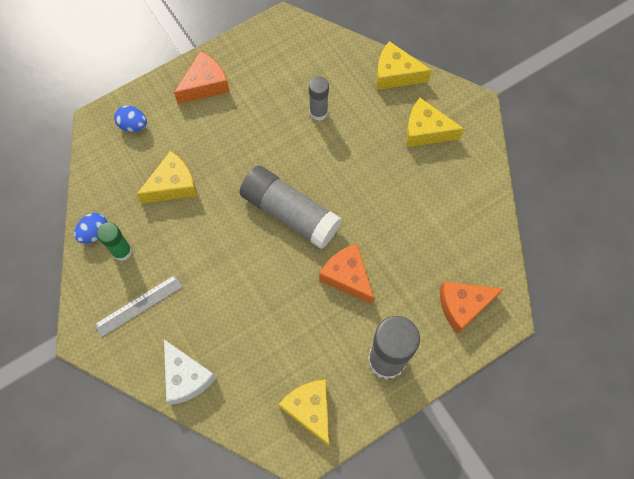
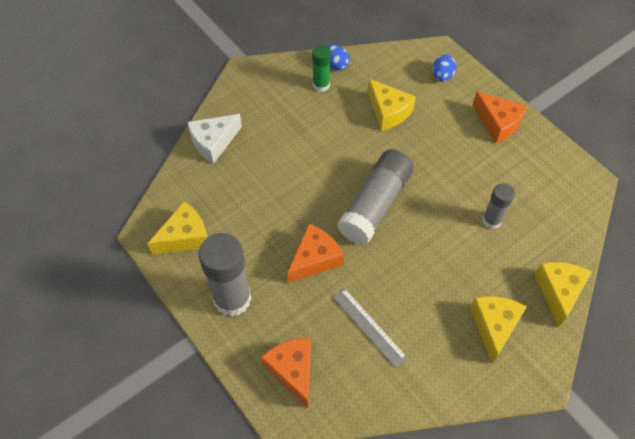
camera: 85 degrees right, 10 degrees down
grey ruler [94,275,183,338] -> grey ruler moved to [333,288,408,368]

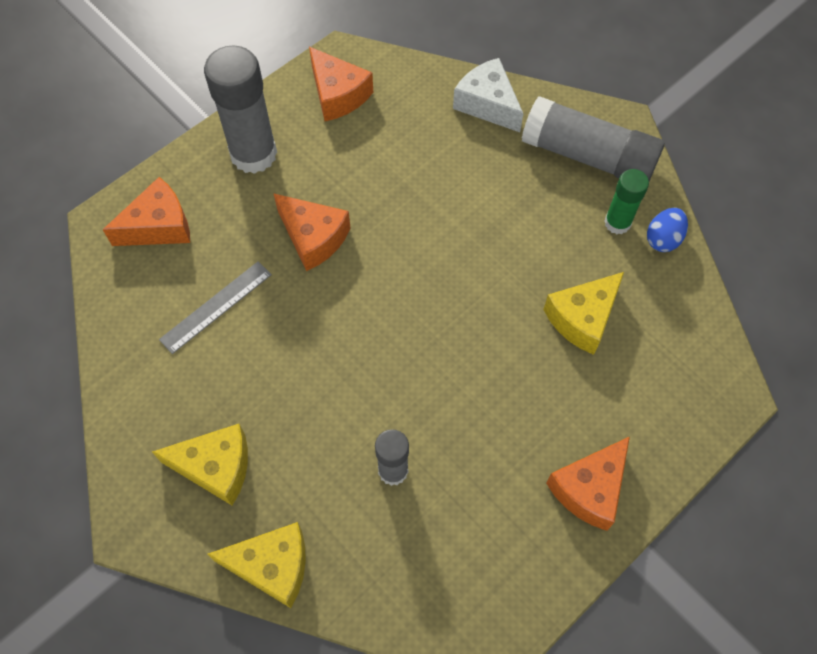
camera: 85 degrees right, 5 degrees up
yellow cheese [147,202,208,255] -> orange cheese [309,47,373,121]
grey glue stick [337,149,414,245] -> grey glue stick moved to [522,96,665,181]
blue egg [433,55,457,82] -> none

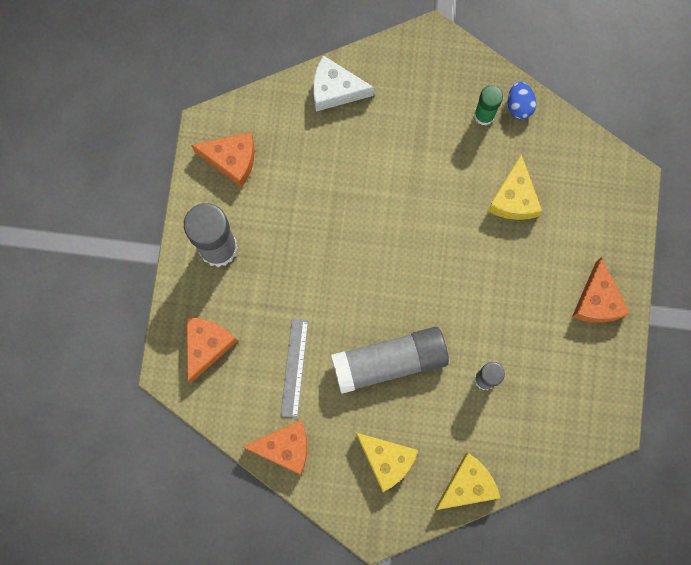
camera: 40 degrees left, 15 degrees up
yellow cheese [152,424,248,505] -> yellow cheese turned 75 degrees clockwise [356,433,418,492]
orange cheese [273,193,350,271] -> orange cheese moved to [243,420,307,475]
grey glue stick [522,96,665,181] -> grey glue stick moved to [331,327,449,394]

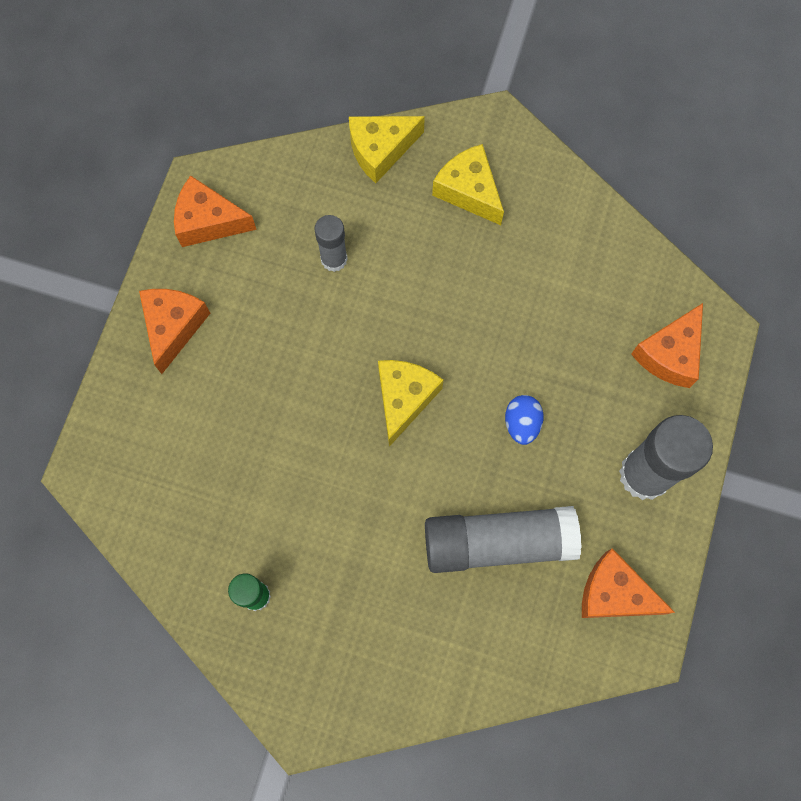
camera: 170 degrees left, 5 degrees down
orange cheese [243,420,307,475] -> orange cheese moved to [174,175,257,247]
grey ruler [281,319,308,418] -> none
white cheese [313,55,374,112] -> none
grey glue stick [331,327,449,394] -> grey glue stick moved to [425,506,582,573]
yellow cheese [487,154,542,220] -> yellow cheese moved to [378,360,444,447]
blue egg [508,82,536,119] -> blue egg moved to [505,395,543,445]

